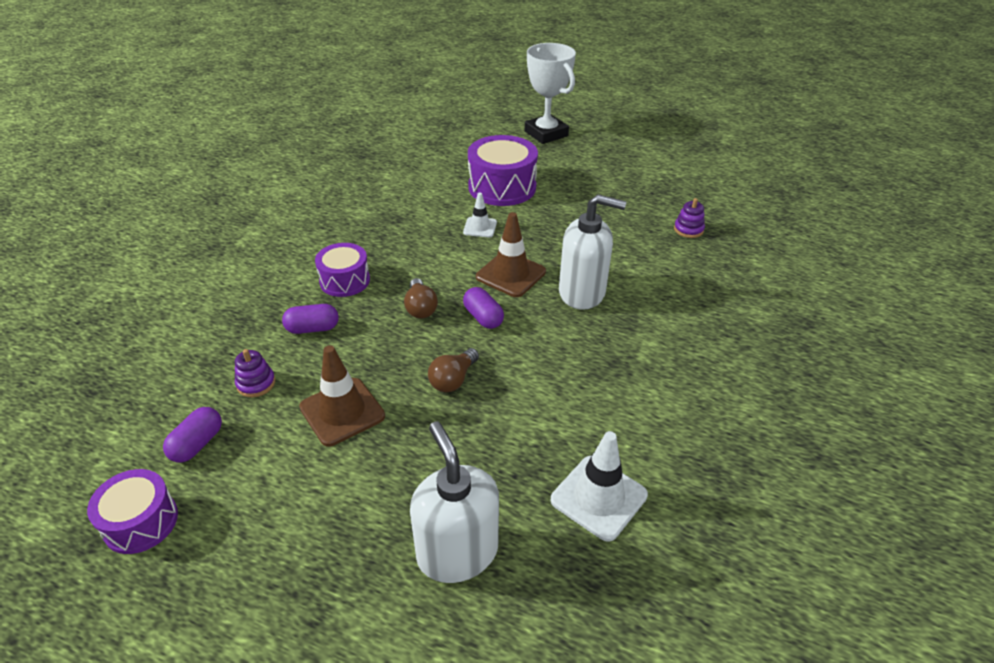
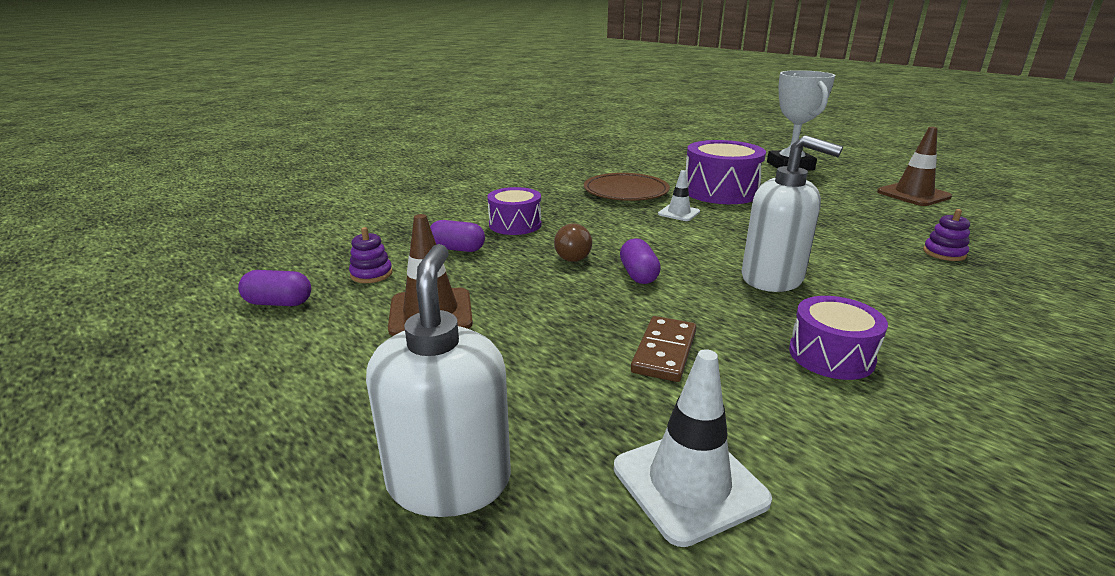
camera: 25 degrees right, 15 degrees down
purple drum [87,469,178,554] -> purple drum moved to [789,296,888,380]
purple capsule [163,407,222,462] -> purple capsule turned 45 degrees clockwise [238,270,311,306]
brown light bulb [428,348,479,392] -> none
brown traffic cone [476,212,546,297] -> brown traffic cone moved to [877,127,952,206]
none -> brown plate [584,173,670,201]
none -> brown domino [631,316,696,382]

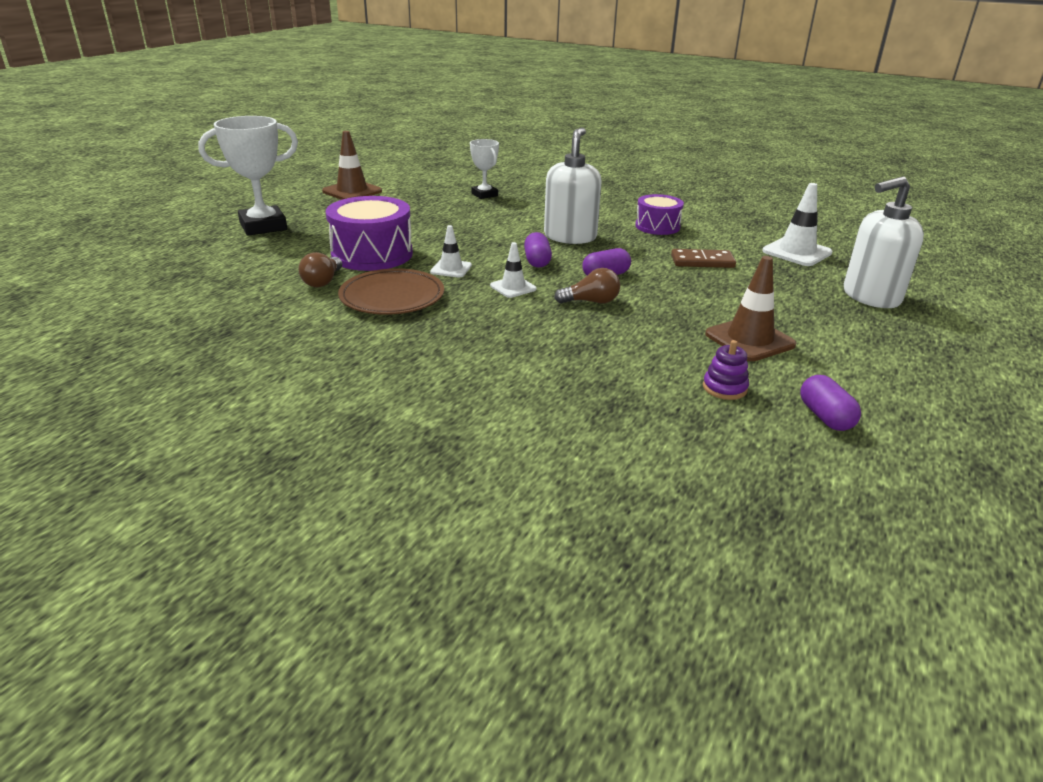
camera: 110 degrees left, 5 degrees up
purple capsule [430,220,485,252] -> purple capsule moved to [524,232,552,268]
purple drum [487,187,542,235] -> none
purple stacking toy [923,209,970,261] -> white trophy [470,139,499,199]
none -> brown light bulb [298,252,342,287]
none -> white traffic cone [490,242,537,298]

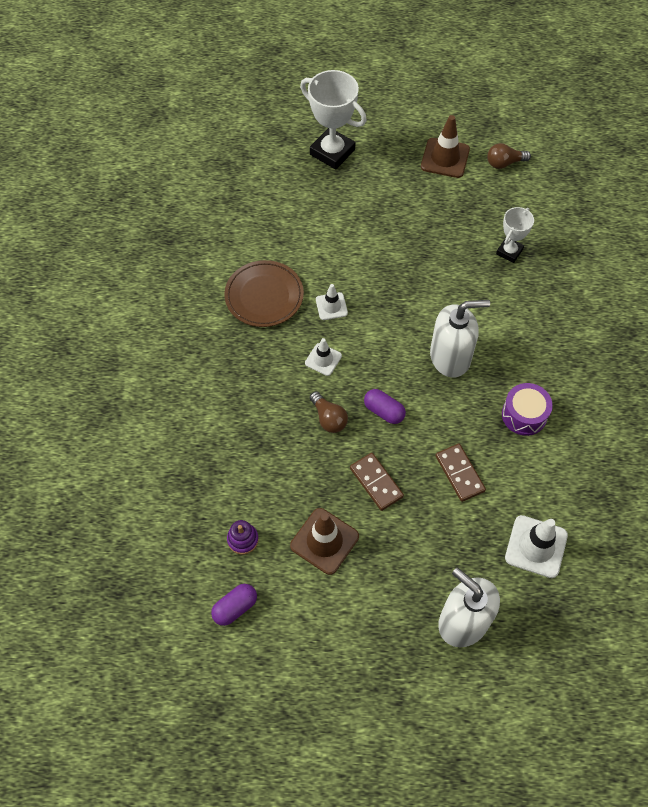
camera: 65 degrees right, 30 degrees up
brown light bulb [298,252,342,287] -> brown light bulb moved to [487,143,531,169]
purple drum [326,196,413,271] -> none
purple capsule [524,232,552,268] -> none
none -> brown domino [350,453,404,511]

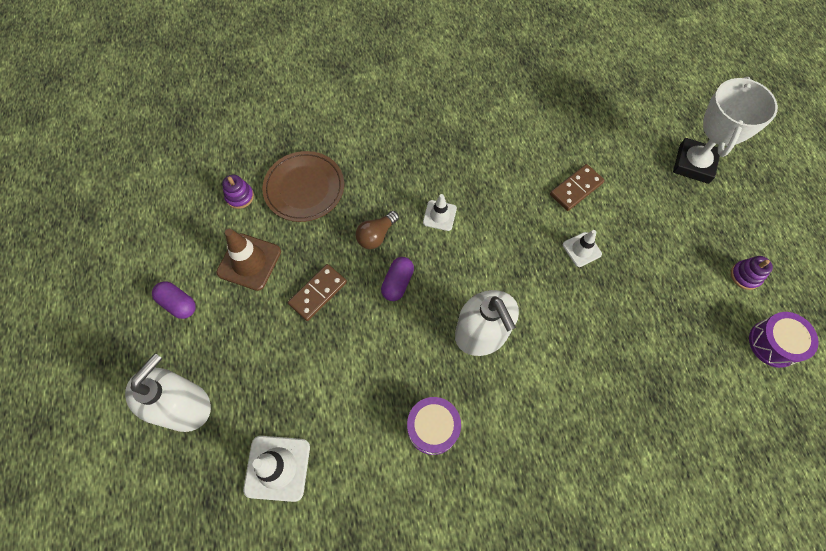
camera: 75 degrees right, 5 degrees up
purple capsule [211,584,257,626] -> purple capsule moved to [152,281,196,319]
brown plate [224,260,304,327] -> brown plate moved to [262,151,344,222]
white traffic cone [316,284,348,320] -> white traffic cone moved to [563,230,602,267]
brown traffic cone [421,115,470,178] -> purple stacking toy [731,256,773,290]
brown domino [435,444,486,502] -> brown domino moved to [550,164,605,211]
brown light bulb [487,143,531,169] -> purple drum [749,312,819,368]
white trophy [496,207,534,263] -> none

